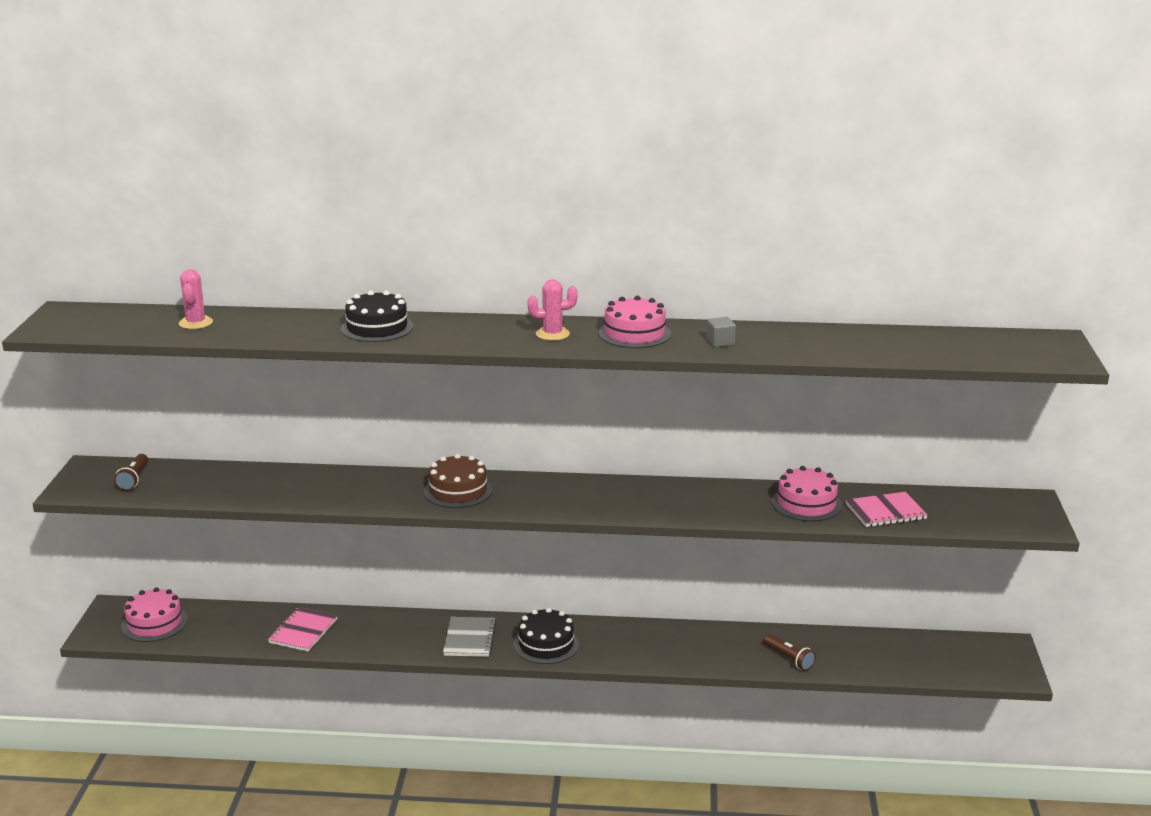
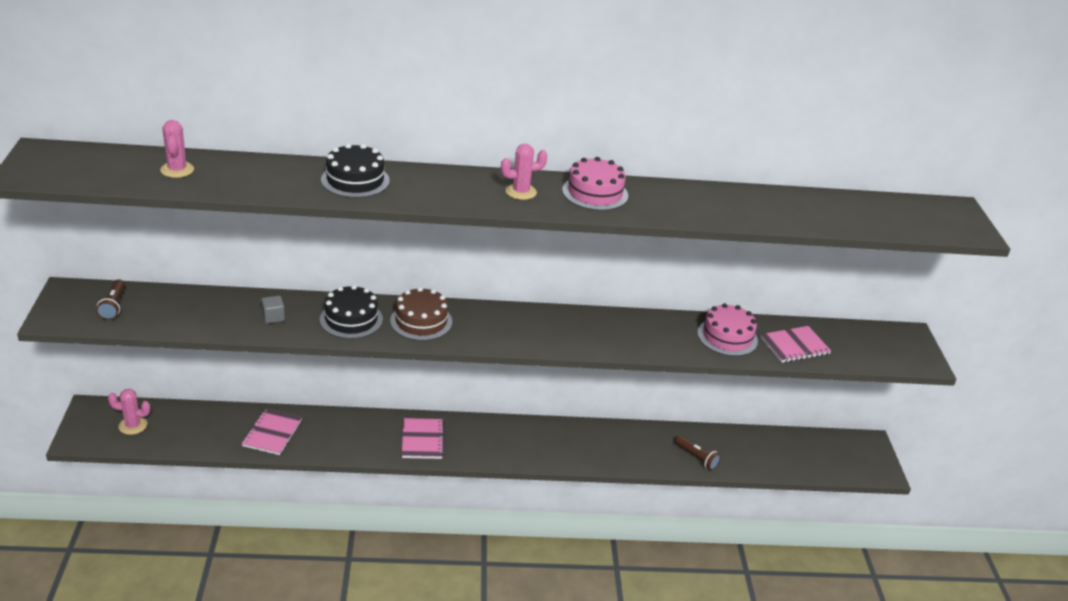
camera: 10 degrees left, 10 degrees up
pink cake [121,587,188,642] -> pink cactus [108,389,151,435]
grey notebook [443,617,496,657] -> pink notebook [402,418,444,459]
black cake [514,608,579,664] -> black cake moved to [320,285,383,339]
grey cube [707,317,736,347] -> grey cube moved to [261,296,285,324]

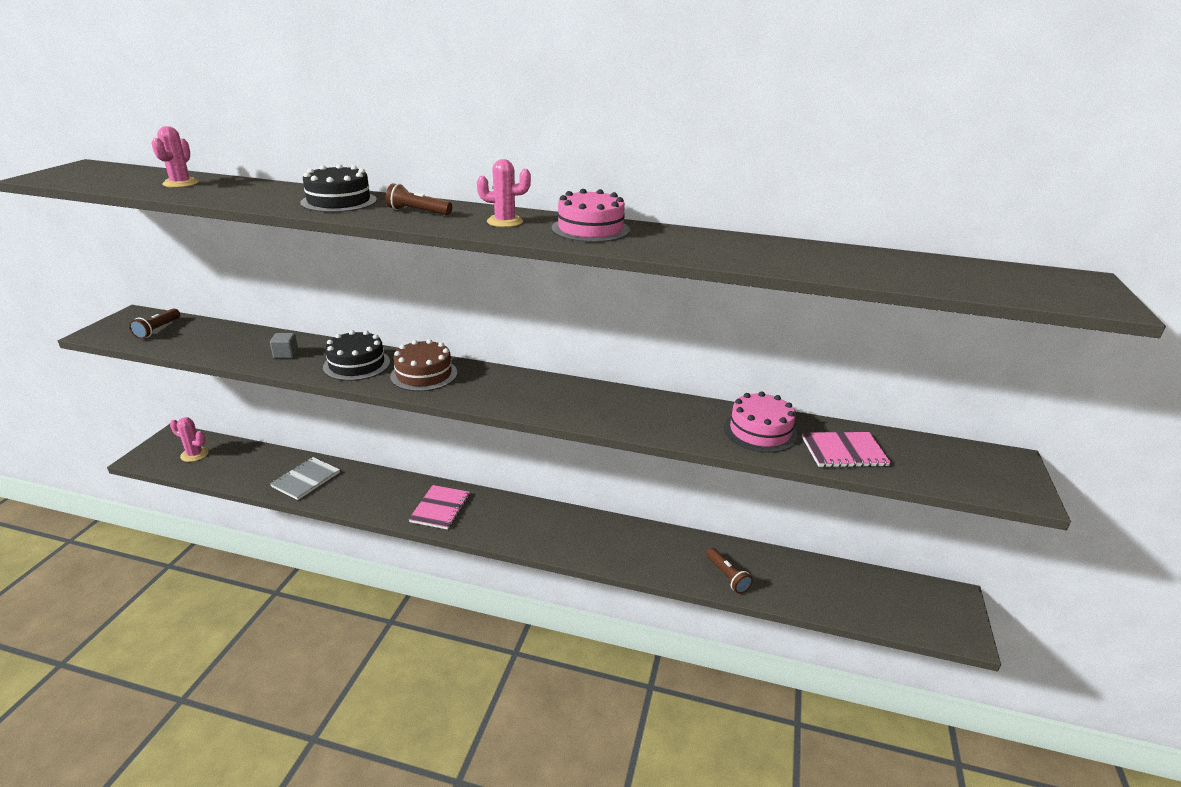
camera: 20 degrees right, 5 degrees down
pink notebook [241,408,302,455] -> grey notebook [270,457,340,500]
none -> brown flashlight [385,183,452,215]

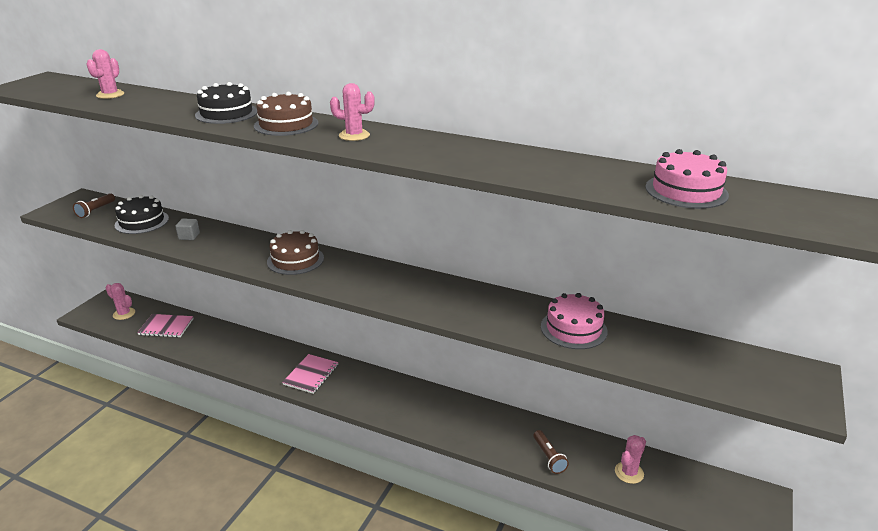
camera: 10 degrees right, 0 degrees up
grey notebook [270,457,340,500] -> none
black cake [323,330,390,381] -> black cake moved to [114,195,169,234]
brown flashlight [385,183,452,215] -> brown cake [254,92,318,136]
pink cake [552,189,630,242] -> pink cake moved to [645,149,729,209]
pink notebook [802,432,891,467] -> pink notebook moved to [137,314,194,338]
none -> pink cactus [615,435,646,484]

